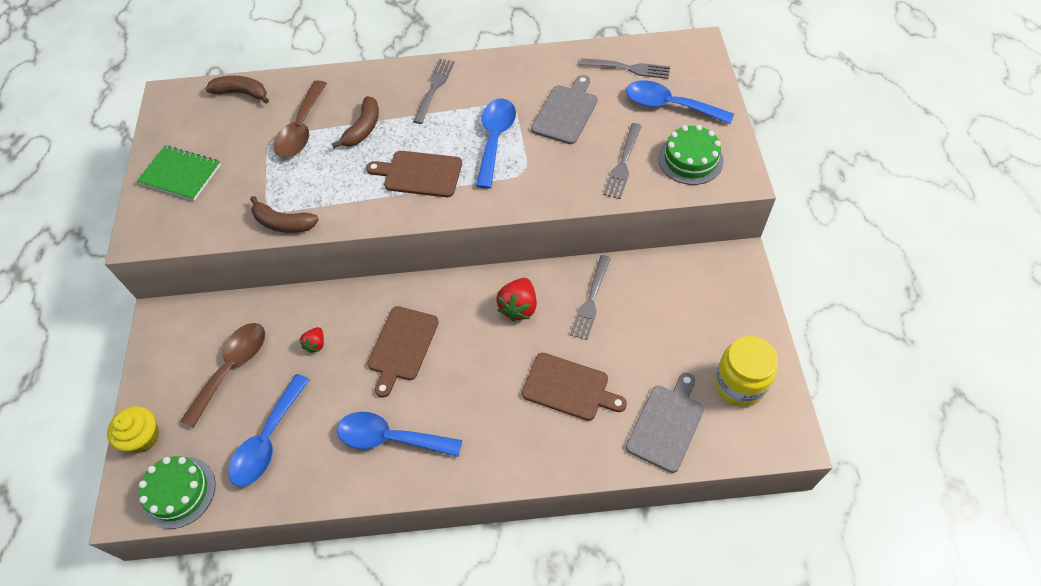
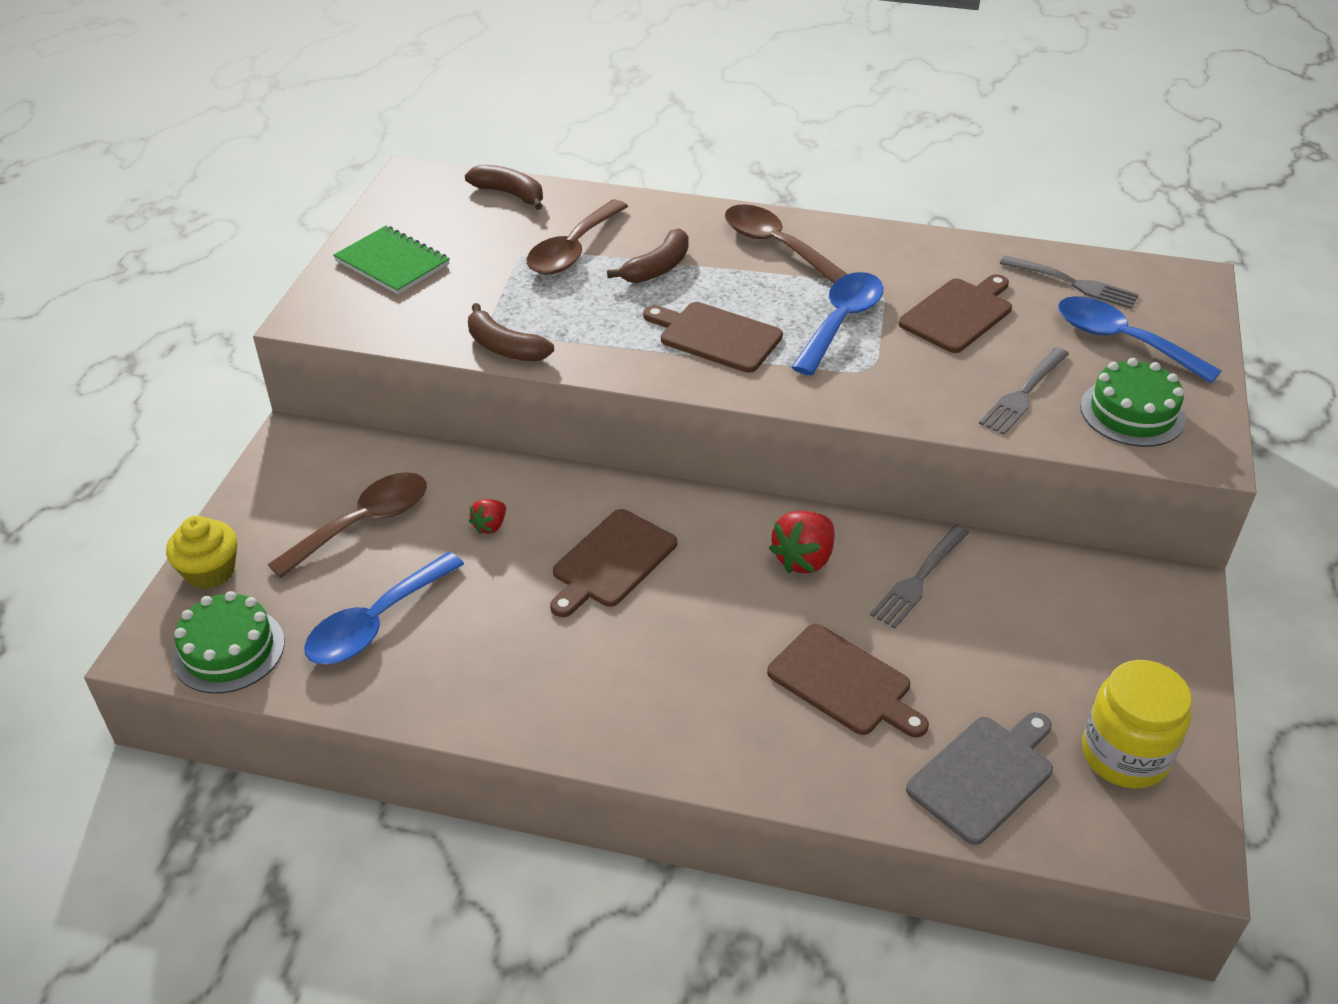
camera: 15 degrees right, 15 degrees down
blue spoon [337,412,462,457] -> none
grey fork [413,59,455,124] -> brown spoon [725,204,847,284]
grey cutting board [531,75,597,144] -> brown cutting board [899,274,1012,353]

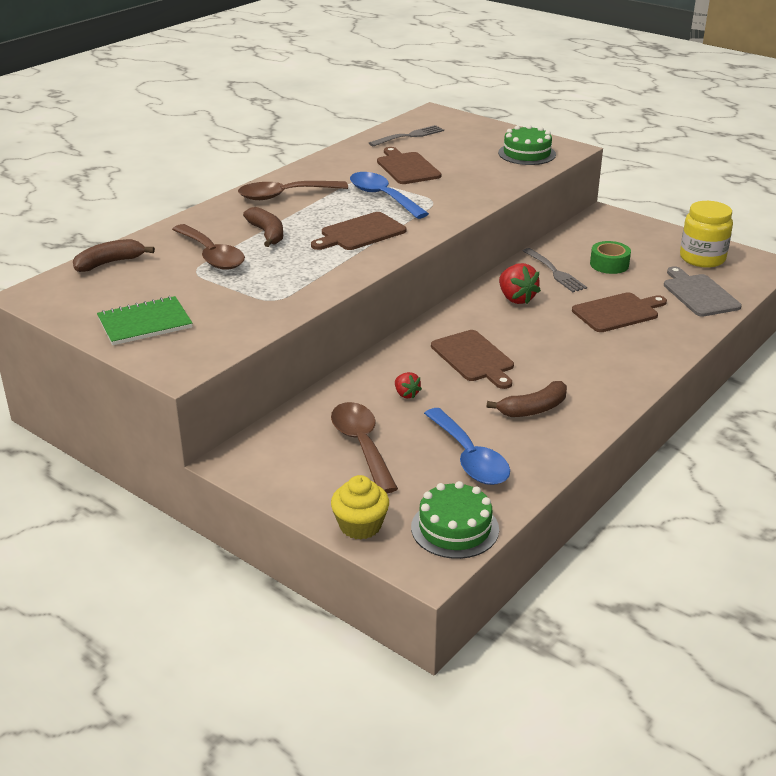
camera: 65 degrees left, 10 degrees down
brown banana [468,303,554,362] -> brown banana moved to [487,381,567,417]
grey fork [979,347,1069,435] -> none
blue spoon [1058,296,1222,383] -> none
none -> green tape [590,241,631,274]

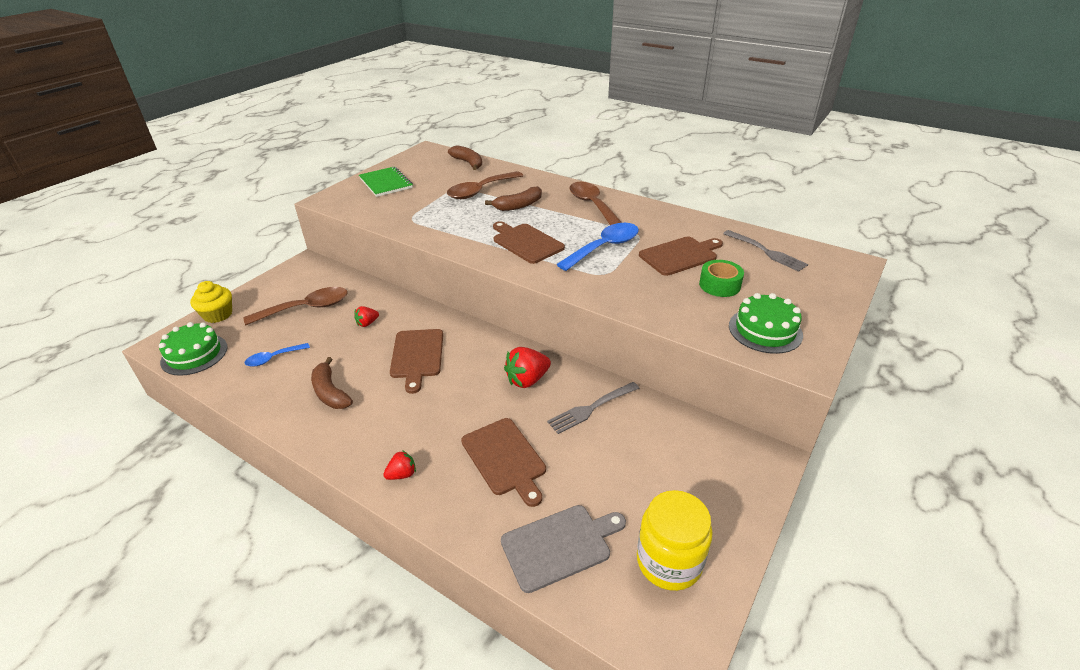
camera: 85 degrees right, 5 degrees up
blue spoon [424,408,510,485] -> blue spoon [245,343,310,367], size x0.56
brown cutting board [431,330,514,389] -> brown cutting board turned 60 degrees counterclockwise [390,329,443,394]
green tape [590,241,631,274] -> green tape moved to [699,260,744,297]
none -> red strawberry [383,450,416,480]

